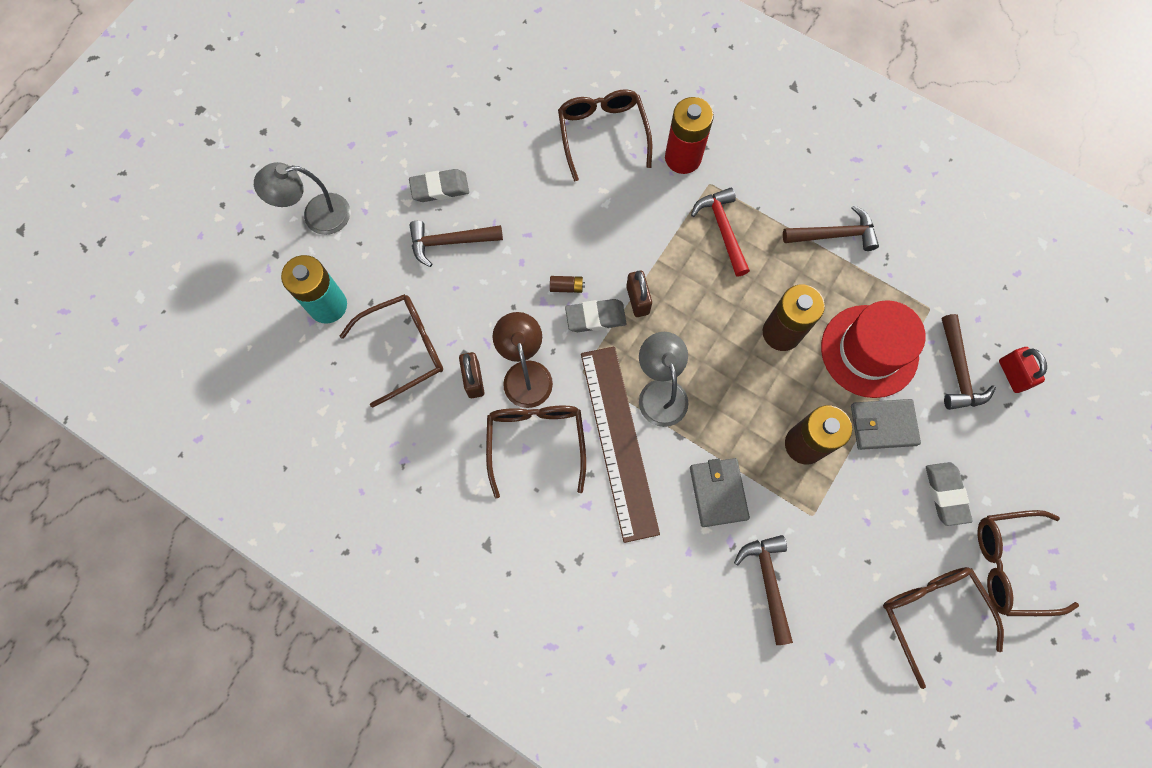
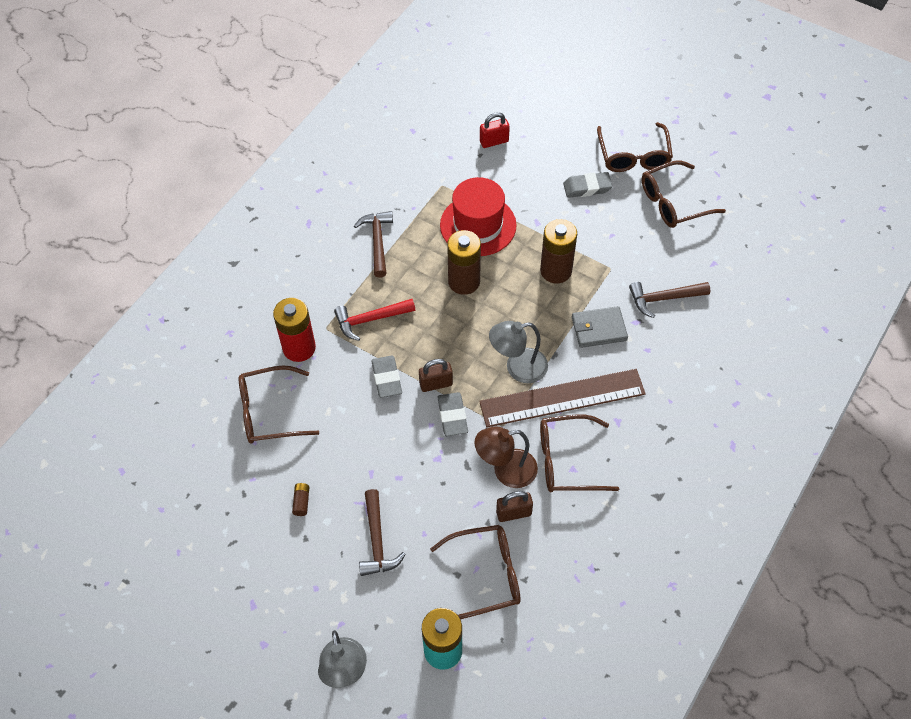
camera: 90 degrees left, 15 degrees down
brown glasses [340,294,443,408] -> brown glasses turned 105 degrees clockwise [430,525,521,619]
grey eraser [409,169,469,202] -> grey eraser moved to [371,355,402,398]
brown battery [550,276,585,293] -> brown battery moved to [292,483,309,516]
grey wallet [851,399,921,450] -> none
brown hammer [942,314,996,410] -> none

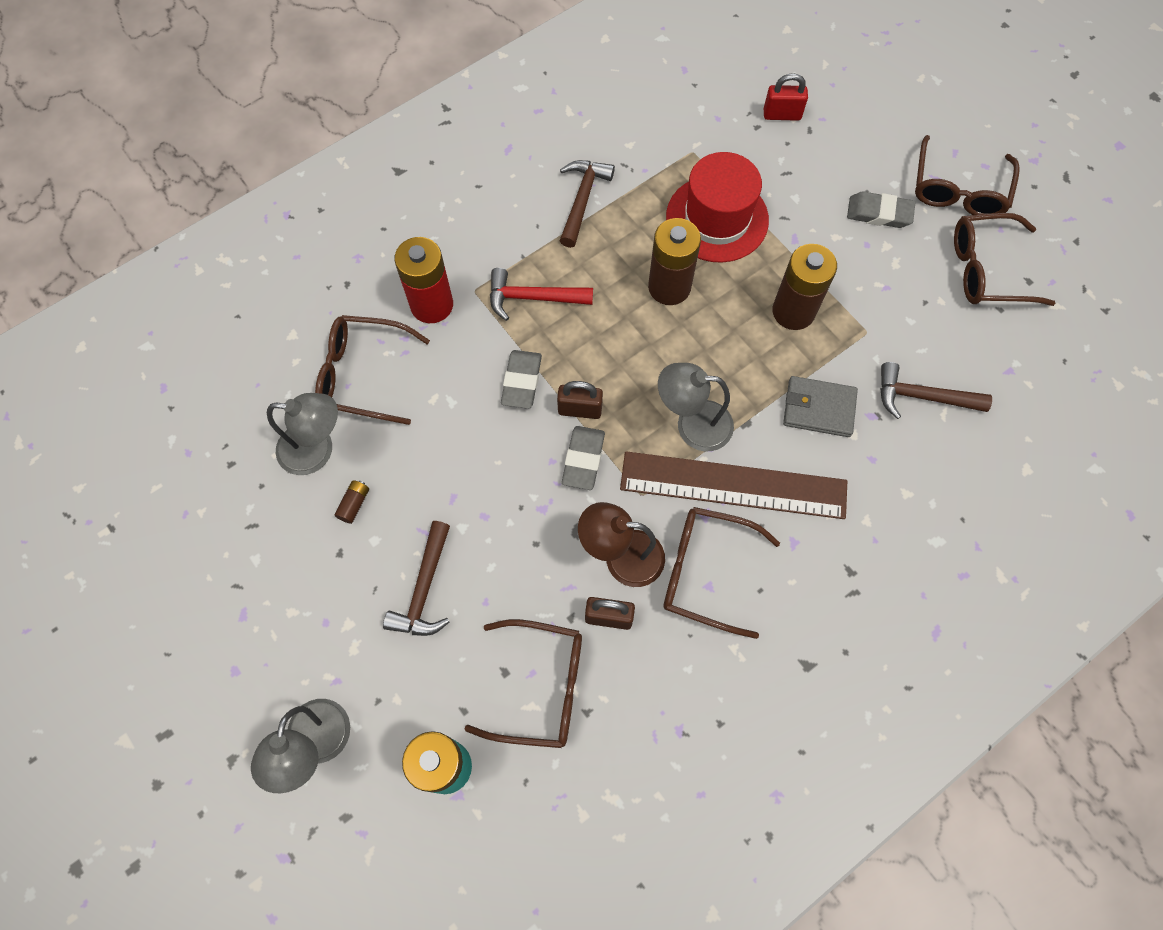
camera: 20 degrees right, 10 degrees up
none -> grey lamp [267,393,338,475]

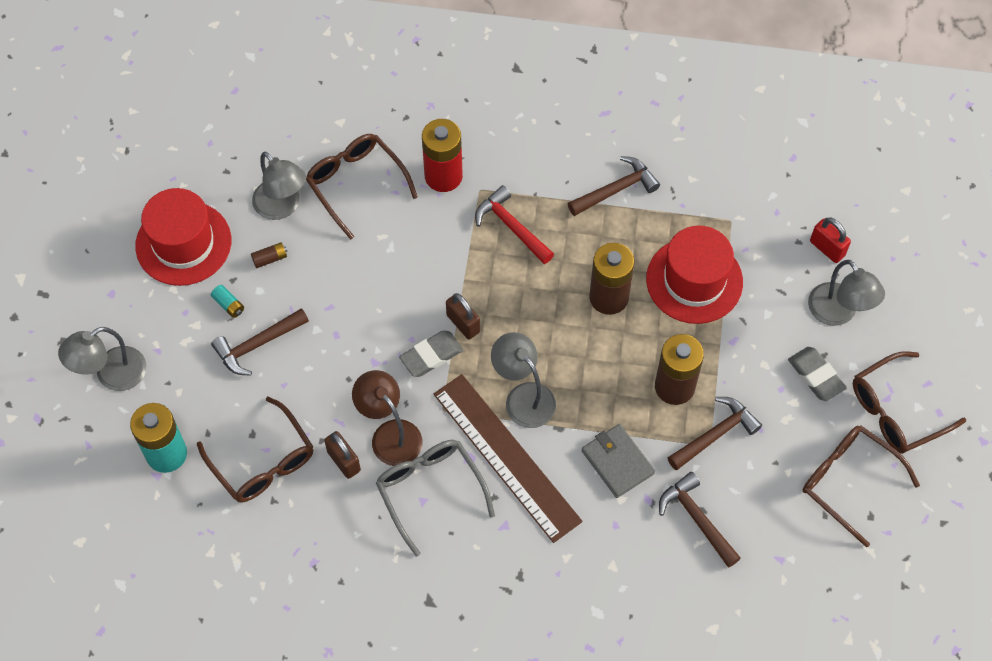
camera: 45 degrees right, 5 degrees down
grey eraser [501,350,542,409] -> none
brown glasses [663,507,780,639] -> grey glasses [376,440,495,556]
none -> red hat [135,188,231,286]
none -> turquoise battery [211,285,244,318]
none -> brown hammer [668,397,762,470]
none -> grey lamp [808,260,885,326]

